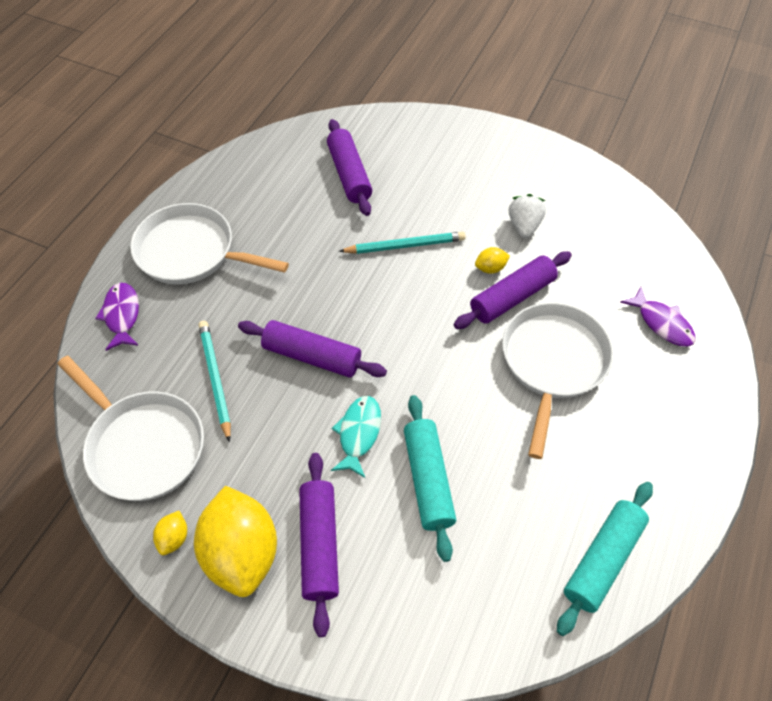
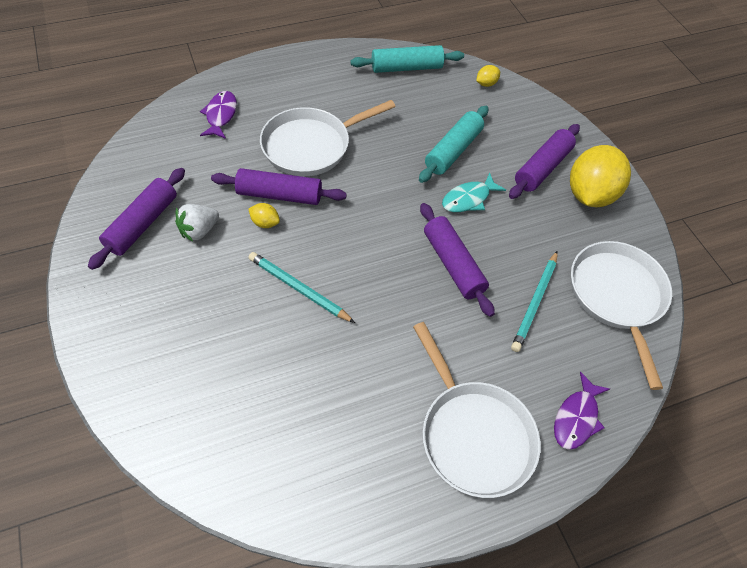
camera: 140 degrees left, 0 degrees up
yellow lemon [153,511,187,555] -> yellow lemon moved to [476,65,500,87]
purple rolling pin [327,119,372,216] -> purple rolling pin moved to [88,168,185,270]

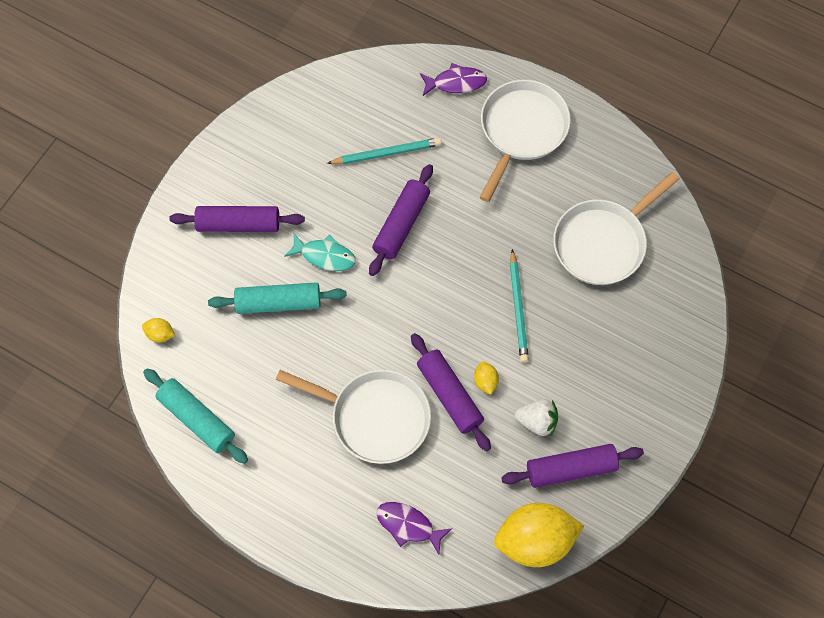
camera: 125 degrees left, 10 degrees up
purple fish [200,91,237,139] -> purple fish turned 60 degrees clockwise [376,502,452,554]
yellow lemon [570,145,631,207] -> yellow lemon moved to [494,503,584,567]
white pan [571,241,672,390] -> white pan moved to [553,172,680,285]

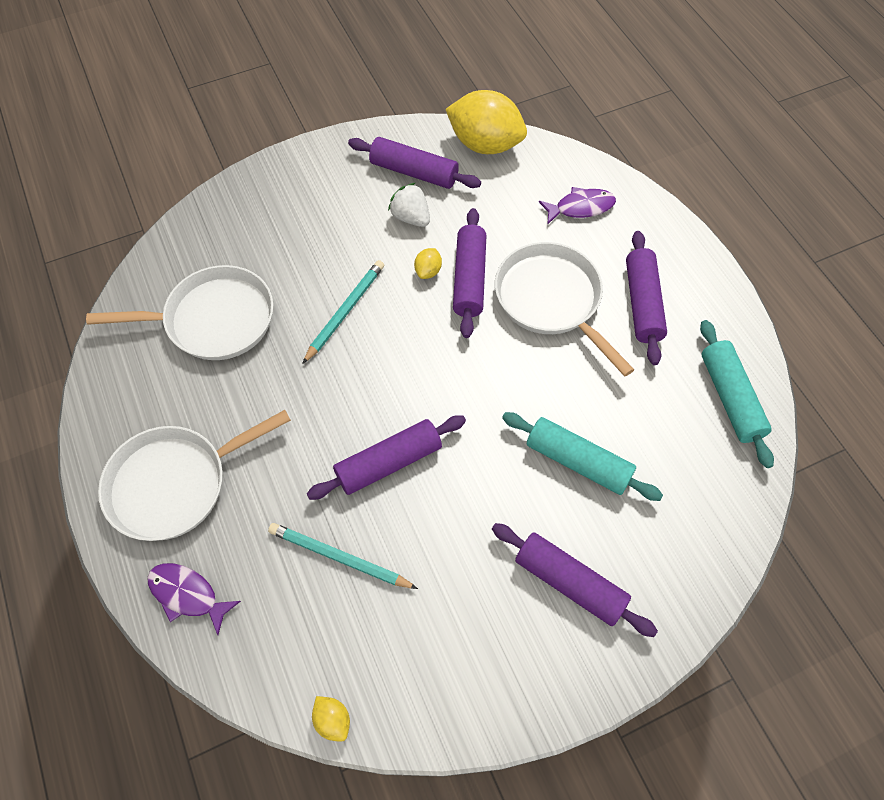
camera: 145 degrees left, 5 degrees down
yellow lemon [142,318,175,343] -> yellow lemon moved to [312,696,350,742]
turquoise fish [284,233,356,271] -> none
purple fish [376,502,452,554] -> purple fish turned 75 degrees counterclockwise [539,187,616,225]
none -> purple rolling pin [626,231,667,365]

